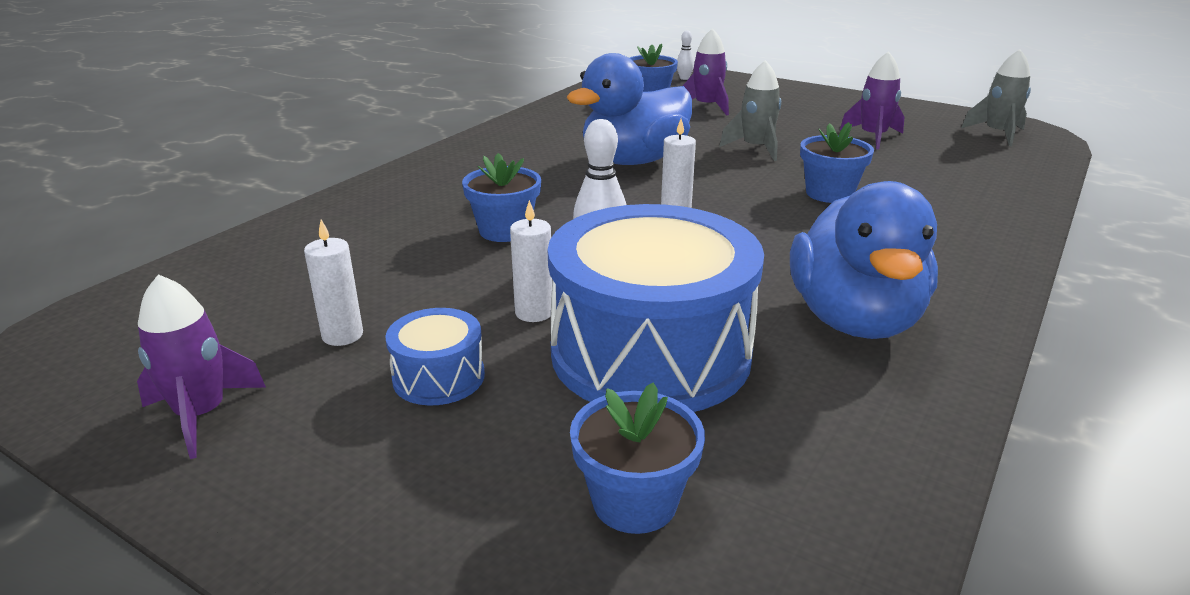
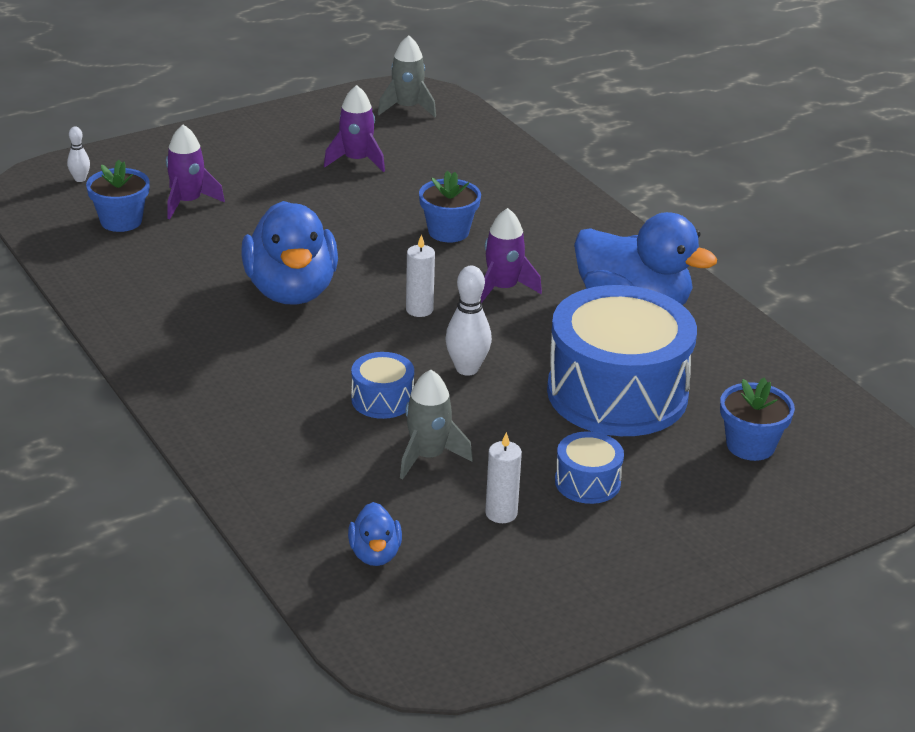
camera: 65 degrees left, 5 degrees up
purple rocket [137,274,266,459] -> purple rocket moved to [481,208,542,303]
blue flower pot [462,153,541,242] -> blue drum [351,352,414,419]
white candle [510,200,553,322] -> none
grey rocket [719,60,781,161] -> grey rocket moved to [400,369,473,479]
none -> blue duck [348,502,402,566]

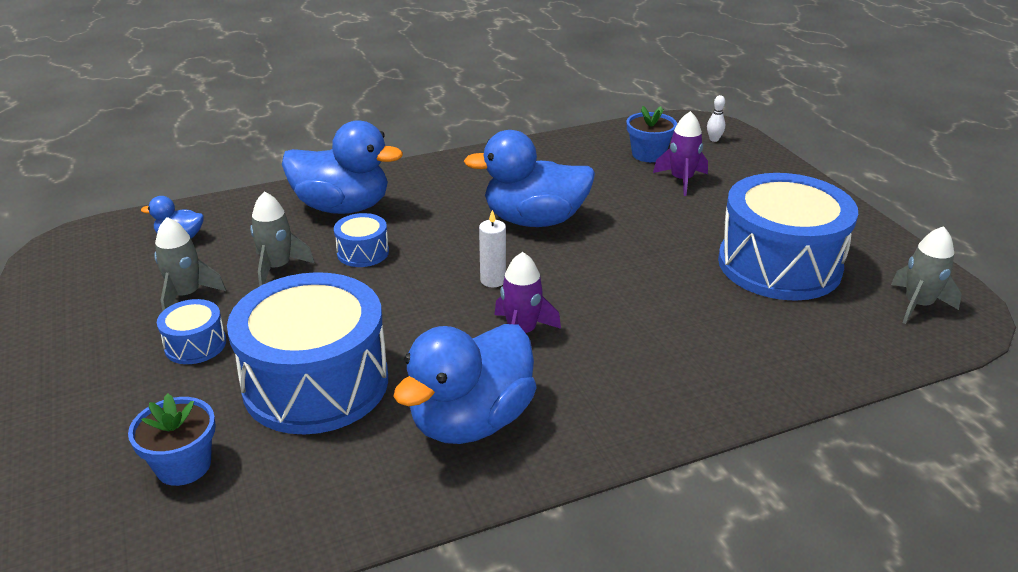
camera: 100 degrees right, 0 degrees up
purple rocket [324,85,385,172] -> blue drum [718,173,858,301]
blue flower pot [419,171,481,242] -> none
white bowling pin [445,266,492,376] -> none
white candle [485,432,522,523] -> grey rocket [154,217,226,311]
none -> blue duck [282,120,403,214]

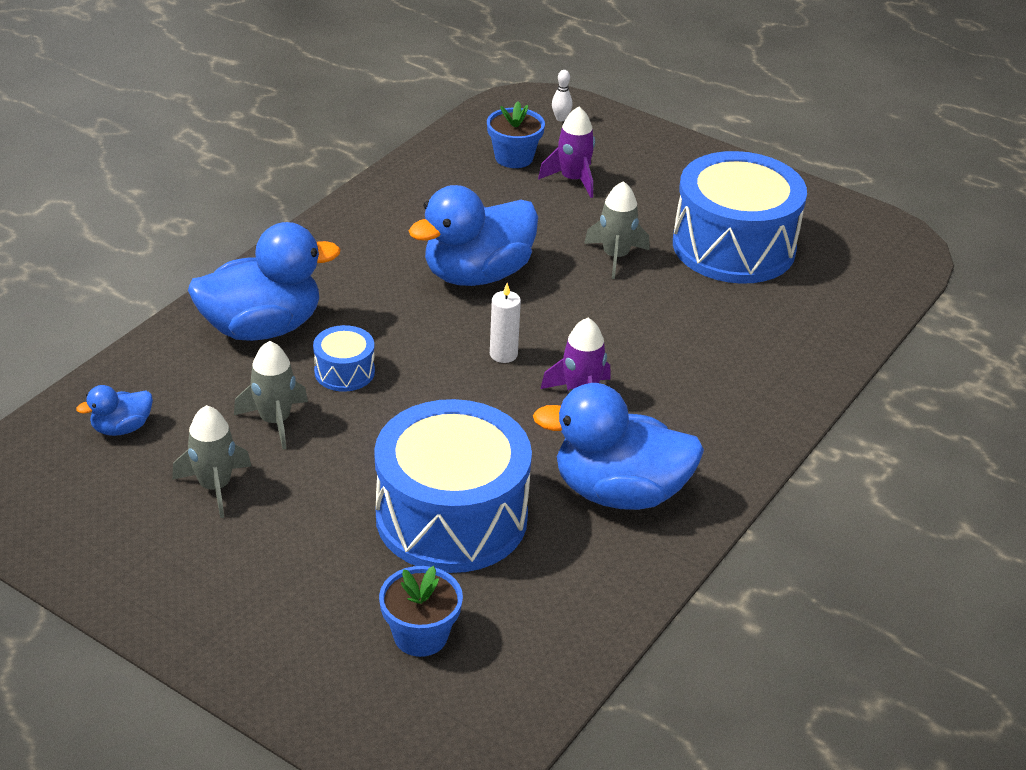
camera: 35 degrees left, 5 degrees up
blue drum [157,299,226,364] -> none
blue duck [393,324,537,444] -> blue duck turned 90 degrees clockwise [533,383,704,510]
grey rocket [891,226,962,324] -> grey rocket moved to [584,181,650,279]

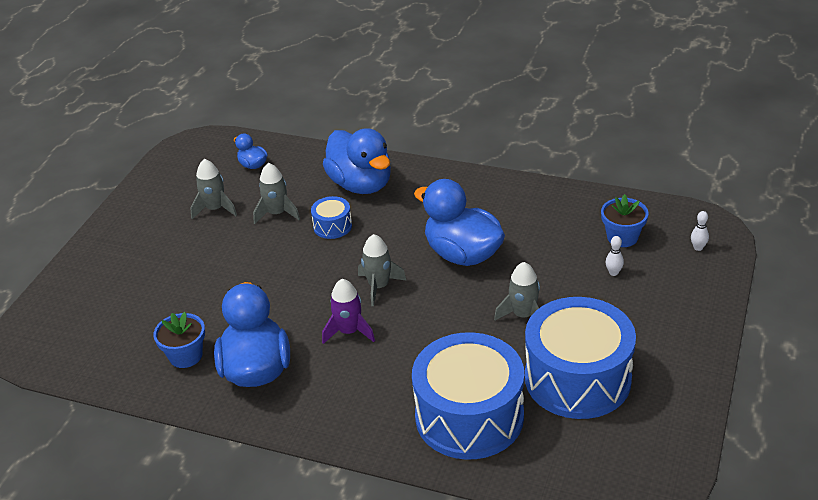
camera: 80 degrees right, 0 degrees up
blue drum [374,399,532,573] -> blue drum moved to [412,332,524,459]
blue flower pot [379,566,463,657] -> blue flower pot moved to [153,312,205,368]
white candle [490,283,521,363] -> grey rocket [358,234,407,306]
purple rocket [538,107,595,198] -> white bowling pin [605,236,624,276]

